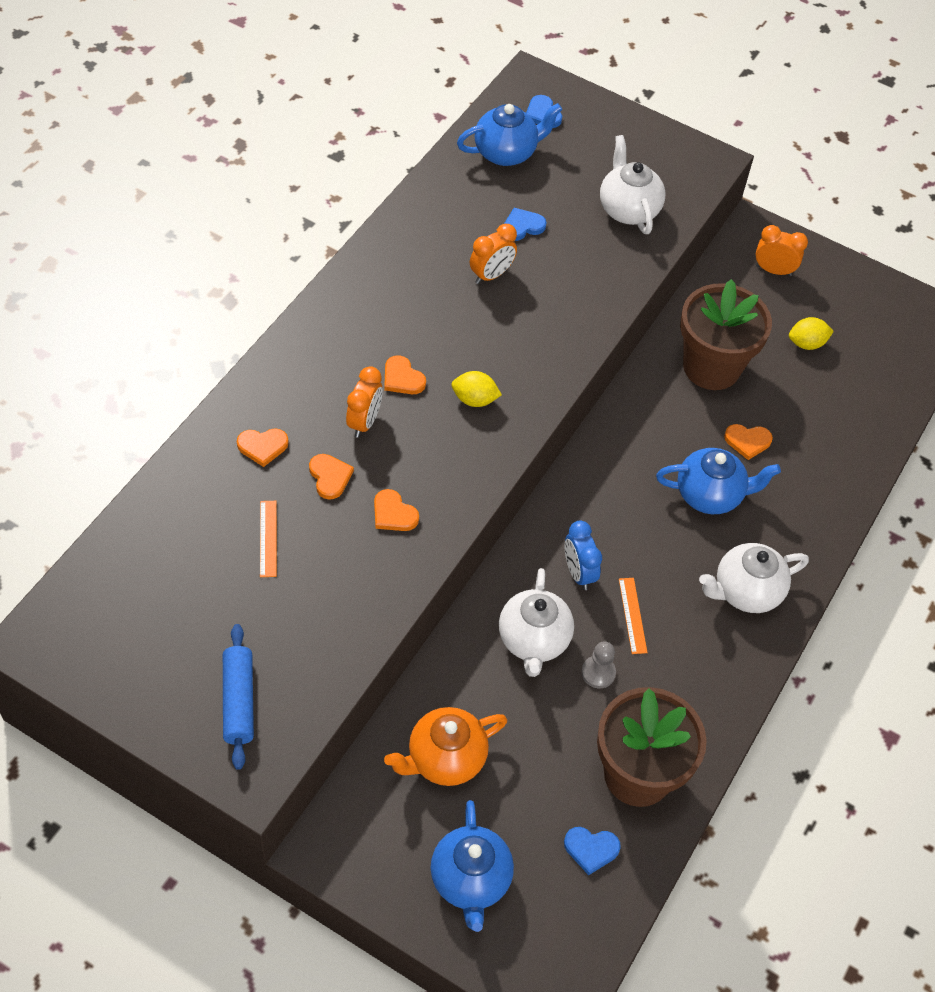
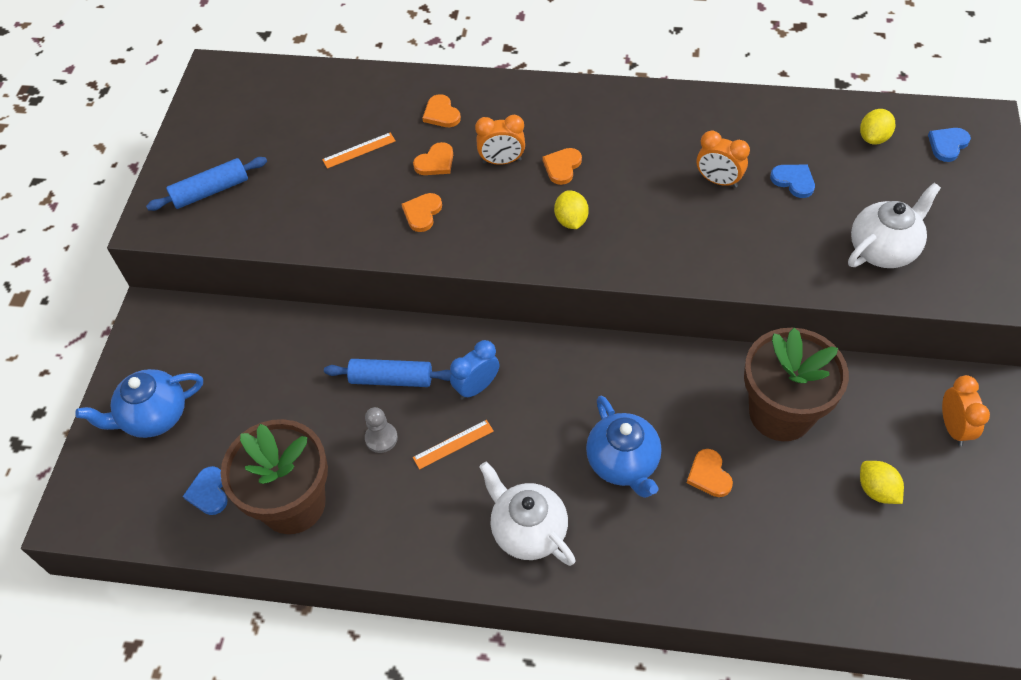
camera: 75 degrees right, 0 degrees up
orange teapot [384,707,507,786] -> none
blue teapot [457,103,562,166] -> yellow lemon [860,109,895,145]
white teapot [499,568,574,677] -> blue rolling pin [324,359,451,387]

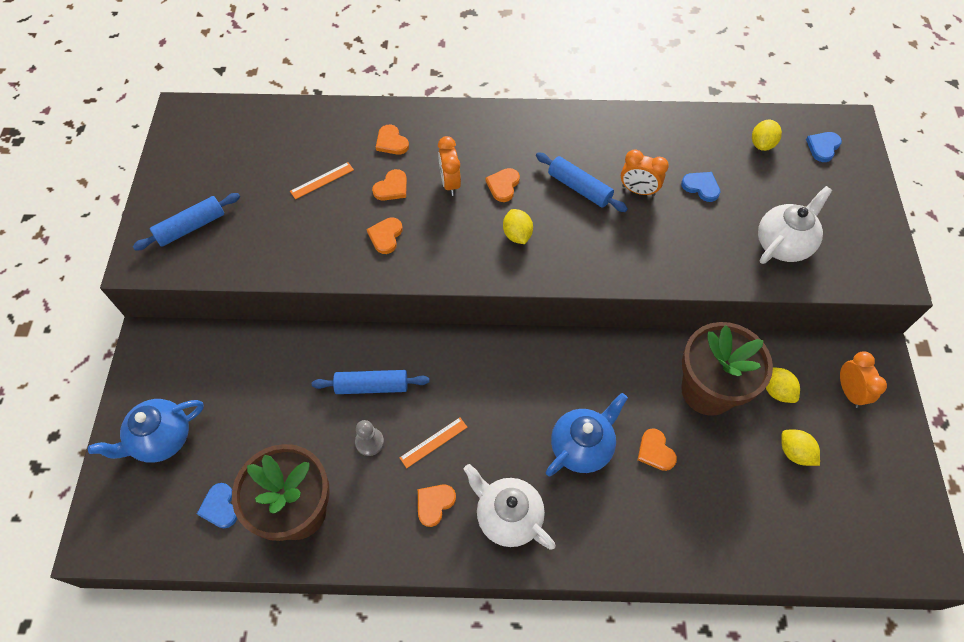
camera: 10 degrees left, 5 degrees up
blue clock [450,340,499,400] -> none
orange clock [475,115,525,165] -> orange clock turned 90 degrees clockwise [438,136,461,196]
blue teapot [586,396,662,498] -> blue teapot turned 105 degrees counterclockwise [546,393,628,476]
none -> orange heart [418,484,456,527]
none -> blue rolling pin [536,153,628,212]
none -> yellow lemon [766,367,800,403]

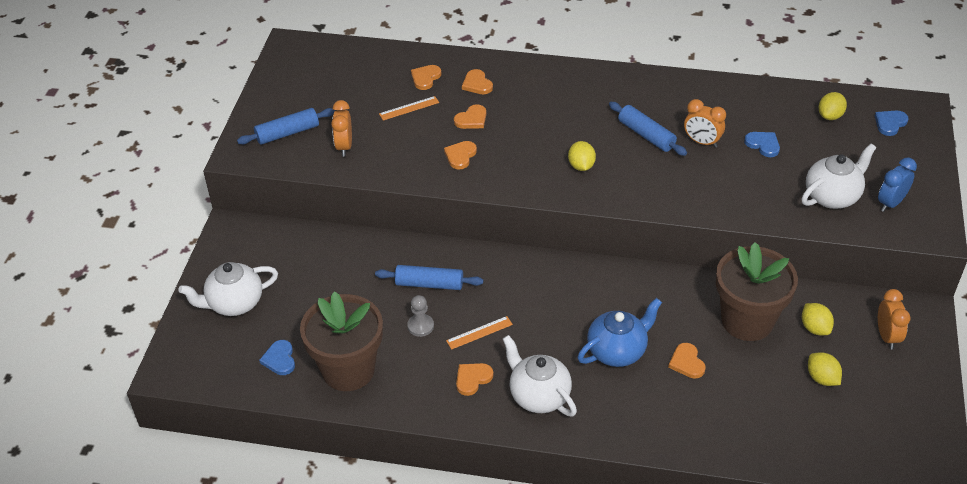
camera: 10 degrees right, 15 degrees down
blue teapot [88,399,204,462] -> white teapot [178,262,278,316]
orange clock [438,136,461,196] -> orange clock moved to [331,100,352,157]
orange heart [486,168,520,202] -> orange heart moved to [411,65,442,90]
none -> blue clock [878,158,917,212]

